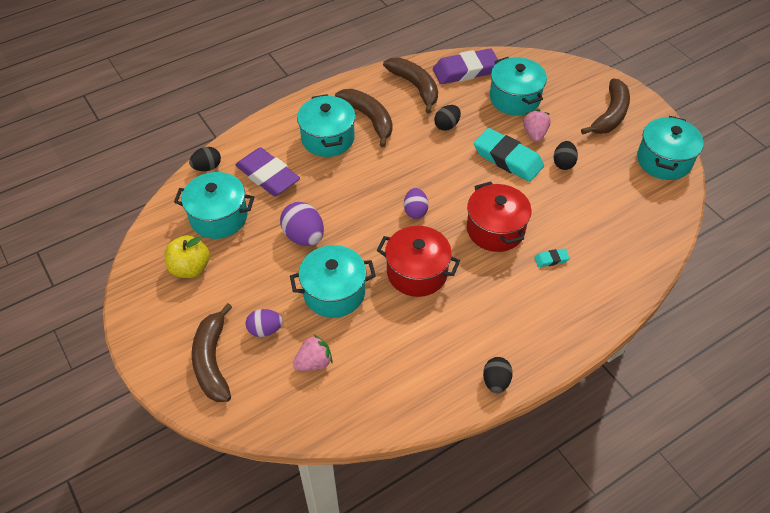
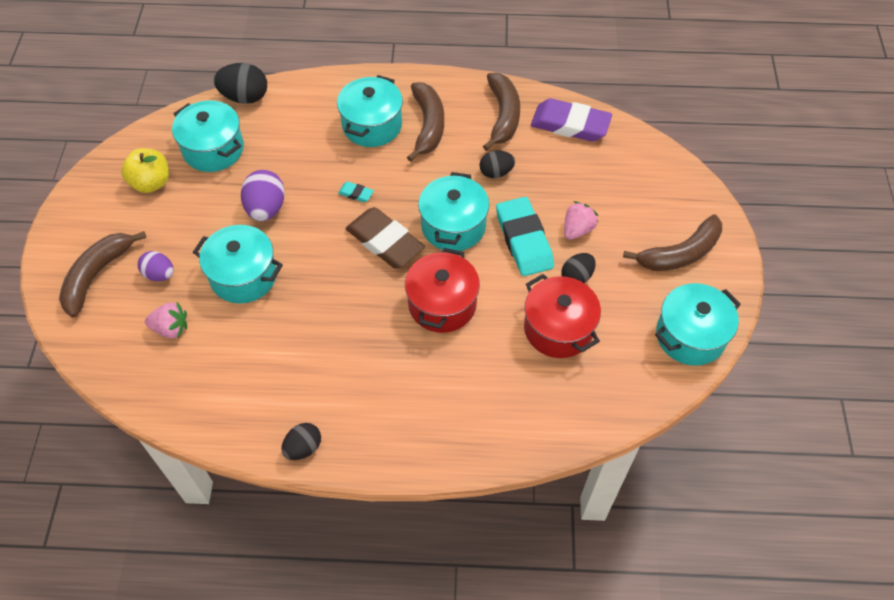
camera: 35 degrees right, 5 degrees up
black egg [189,147,221,171] -> black egg [214,63,267,104], size x1.55
purple eraser [235,147,300,196] -> none
red pot [377,226,460,297] -> red pot moved to [524,274,601,358]
purple egg [404,188,429,219] -> brown eraser [345,207,425,268]
turquoise pot [490,57,547,116] -> turquoise pot moved to [418,172,489,251]
turquoise eraser [534,248,570,267] -> turquoise eraser moved to [338,181,374,202]

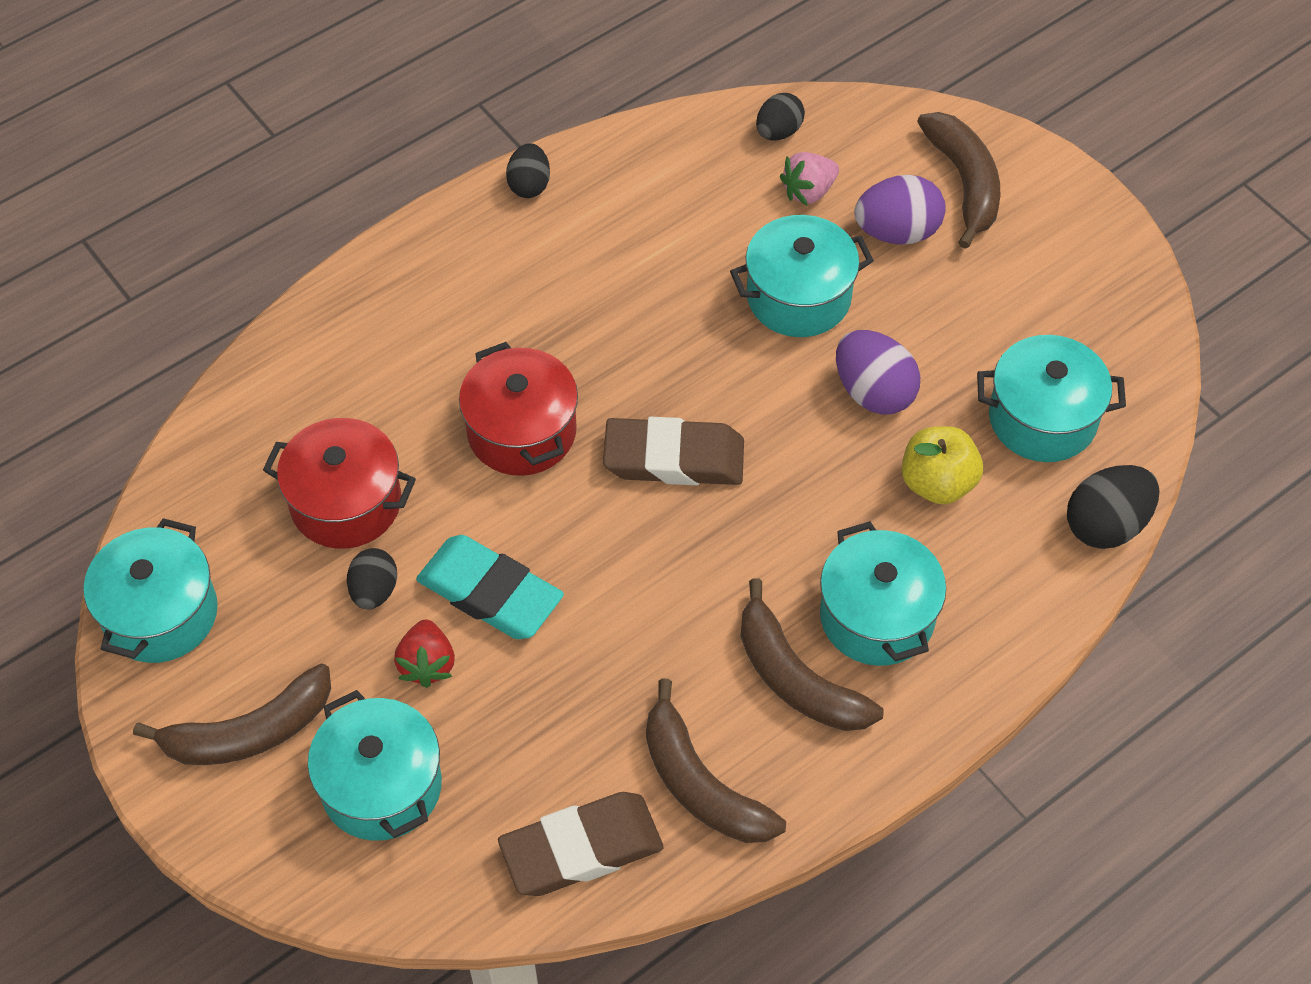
camera: 140 degrees right, 0 degrees up
yellow apple [121,148,169,193] -> yellow apple moved to [902,426,983,504]
purple egg [138,251,174,281] -> purple egg [854,175,946,245], size x1.55
turquoise eraser [338,181,374,202] -> none
turquoise pot [418,172,489,251] -> turquoise pot moved to [308,690,442,841]
black egg [479,151,515,178] -> black egg moved to [756,93,805,140]
purple eraser [531,99,612,142] -> brown eraser [498,792,664,896]
pink strawberry [564,201,598,240] -> red strawberry [394,619,455,688]
brown banana [623,214,722,271] -> brown banana turned 135 degrees counterclockwise [133,663,331,765]

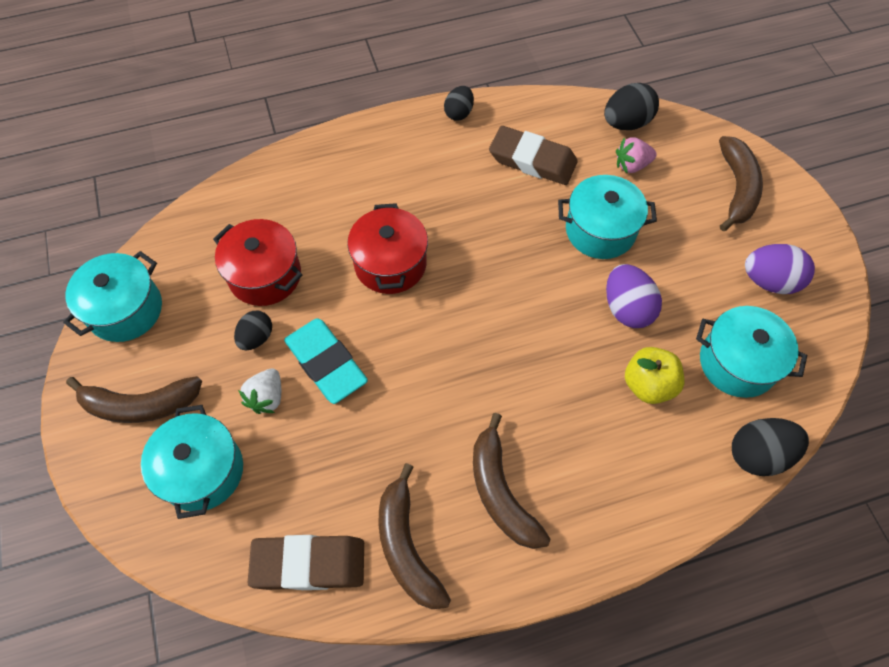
camera: 20 degrees right, 5 degrees up
red strawberry [394,619,455,688] -> white strawberry [238,369,281,414]
brown eraser [603,417,744,485] -> brown eraser moved to [489,126,578,185]
black egg [756,93,805,140] -> black egg [604,83,659,130], size x1.55
turquoise pot [820,521,946,666] -> none
purple egg [854,175,946,245] -> purple egg moved to [745,244,815,294]

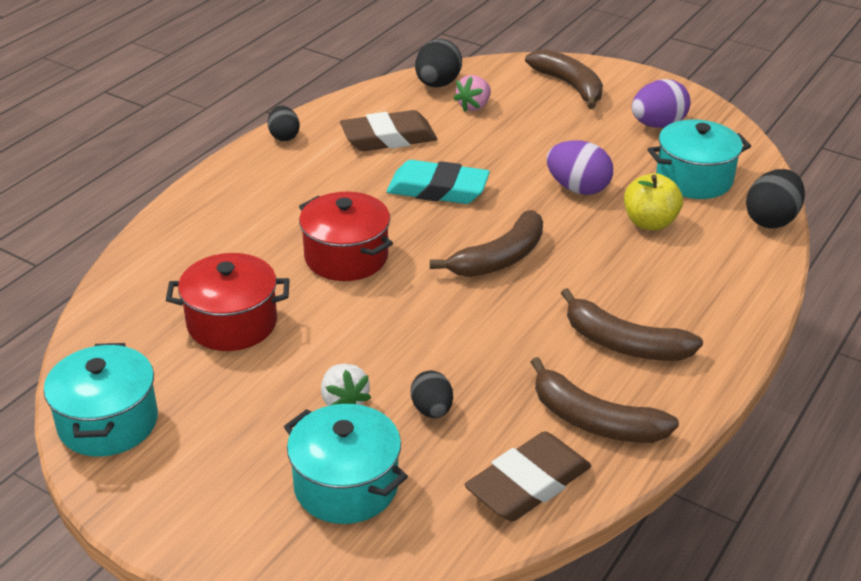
camera: 40 degrees left, 25 degrees down
brown banana [66,376,202,423] -> brown banana moved to [430,210,543,277]
black egg [234,311,272,350] -> black egg moved to [411,371,453,418]
turquoise eraser [284,318,368,404] -> turquoise eraser moved to [387,160,490,204]
turquoise pot [558,175,657,259] -> none

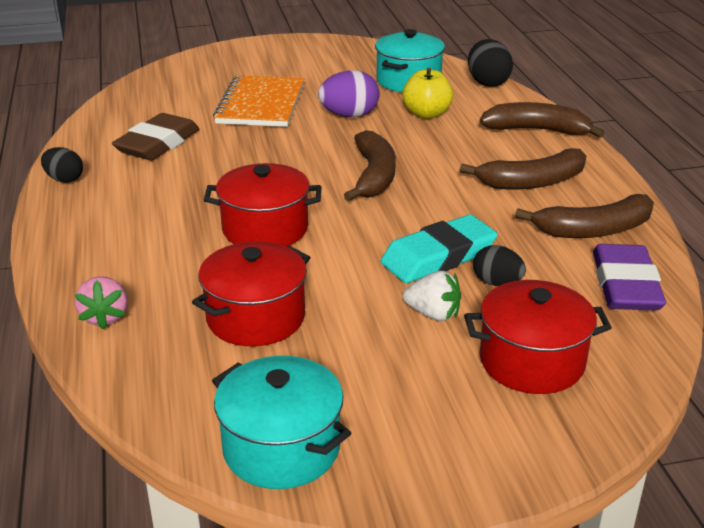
camera: 45 degrees left, 5 degrees down
turquoise pot [284,404,408,524] -> red pot [464,280,612,394]
turquoise eraser [387,160,490,204] -> turquoise eraser moved to [380,215,498,283]
black egg [415,39,462,87] -> none
pink strawberry [453,75,491,112] -> pink strawberry moved to [75,276,127,330]
brown eraser [464,431,591,521] -> purple eraser [593,244,666,310]
brown banana [525,49,603,109] -> brown banana moved to [480,102,605,138]
purple egg [632,79,691,128] -> none
none -> orange notebook [213,75,304,127]

